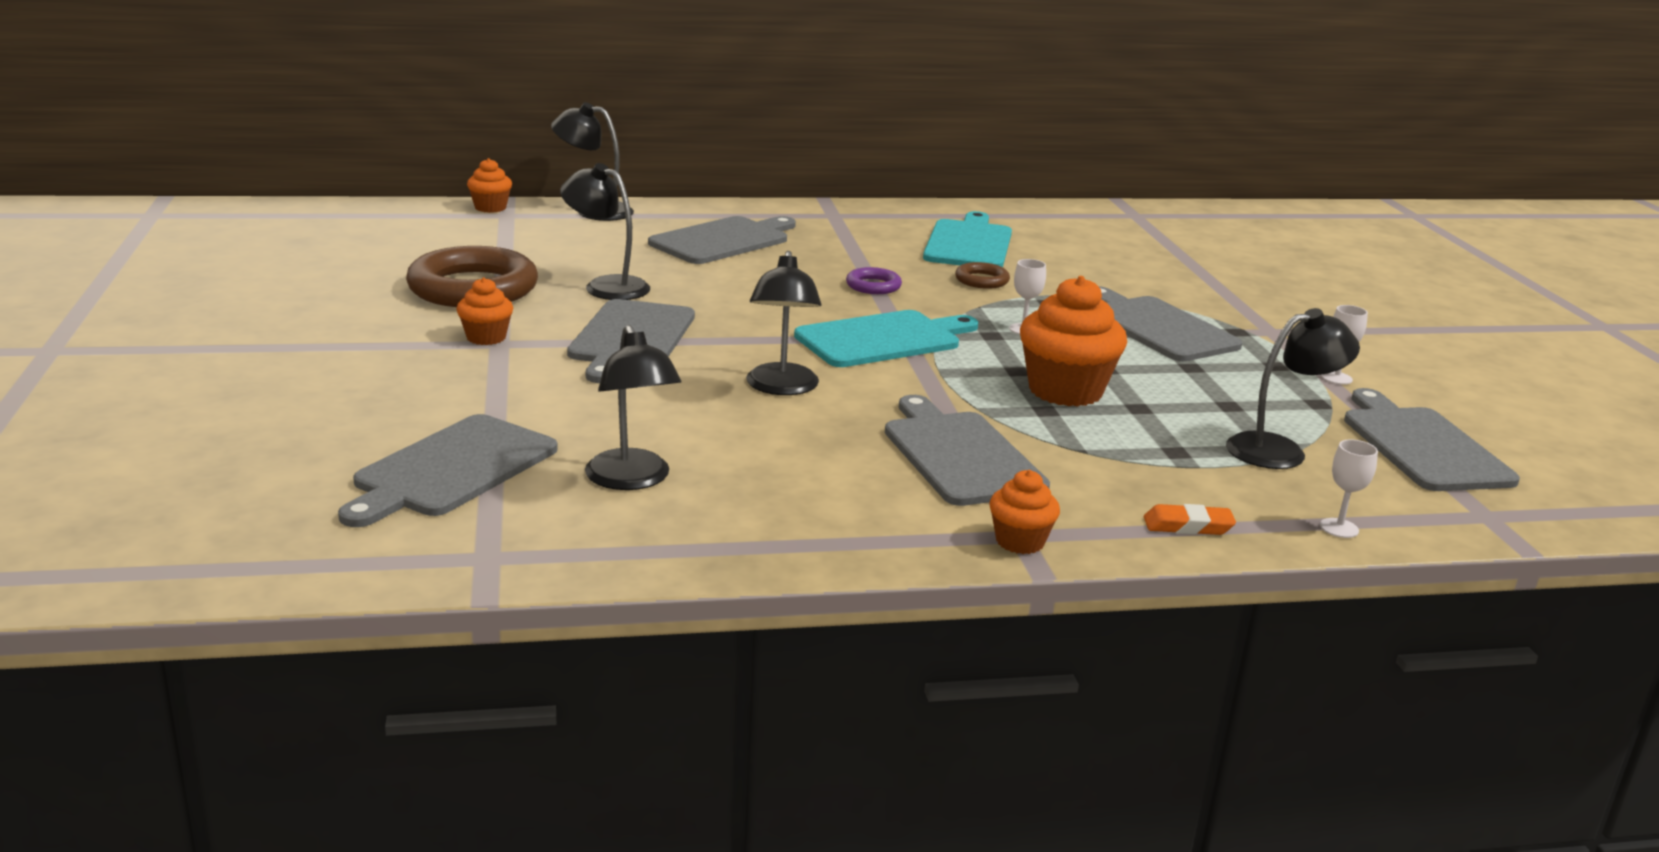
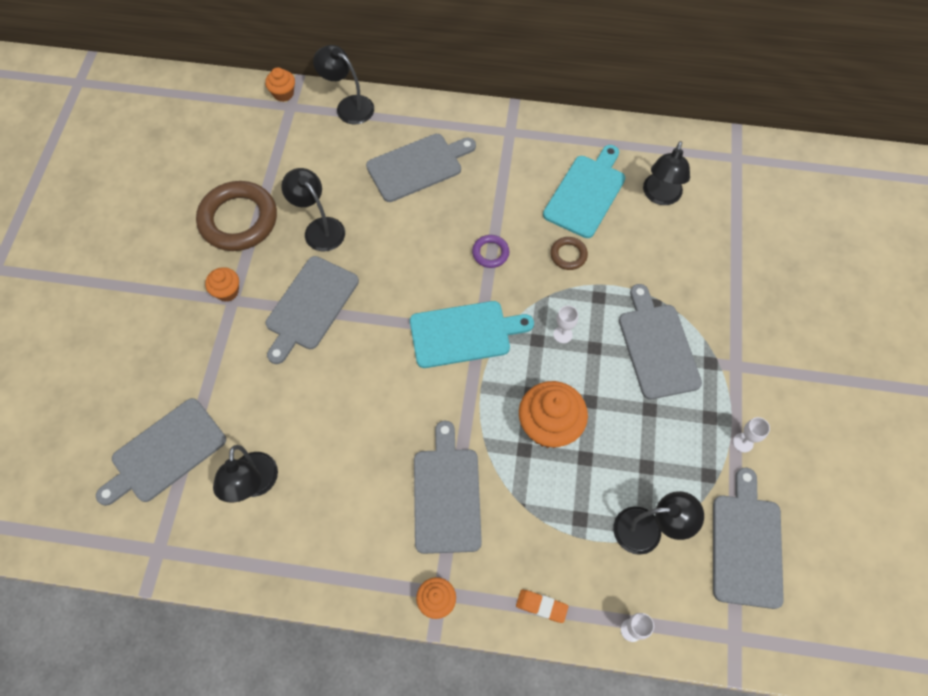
camera: 20 degrees right, 40 degrees up
black lamp [746,251,821,395] -> black lamp moved to [643,141,690,205]

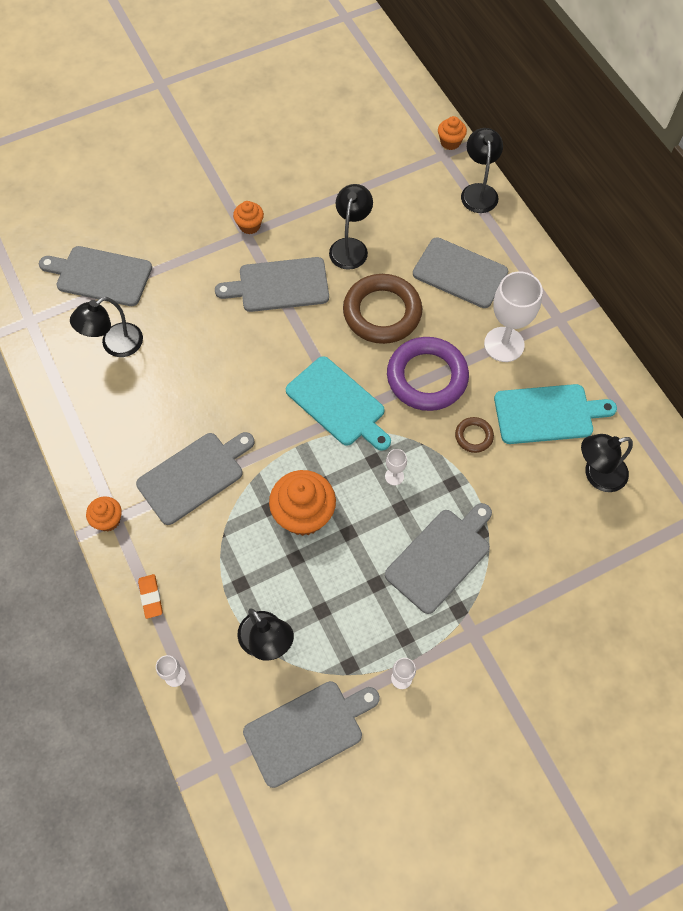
camera: 55 degrees right, 0 degrees up
brown ring [196,181,277,251] -> brown ring moved to [343,274,422,344]
purple ring [472,235,509,268] -> purple ring [387,337,469,411], size x2.18
none -> white goblet [484,271,543,362]

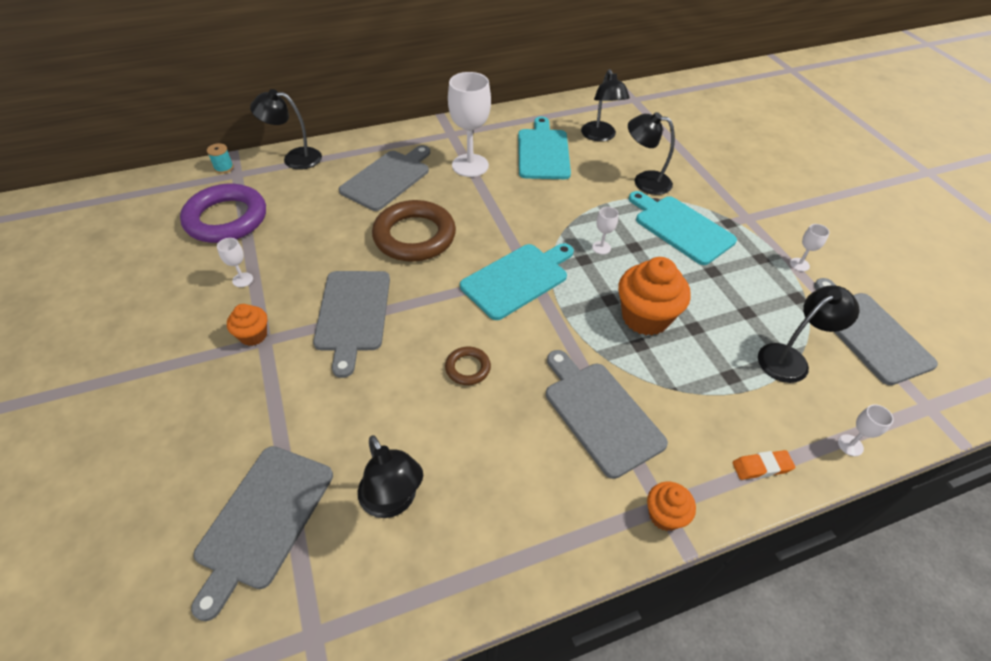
camera: 85 degrees left, 15 degrees down
black lamp [329,184,373,270] -> black lamp moved to [628,112,675,195]
grey cutting board [385,503,492,614] -> turquoise cutting board [629,191,737,265]
purple ring [387,337,469,411] -> purple ring moved to [180,184,266,243]
orange cupcake [438,116,467,150] -> turquoise spool [207,143,234,173]
brown ring [455,417,494,453] -> brown ring moved to [445,347,491,385]
none -> white goblet [217,238,253,287]

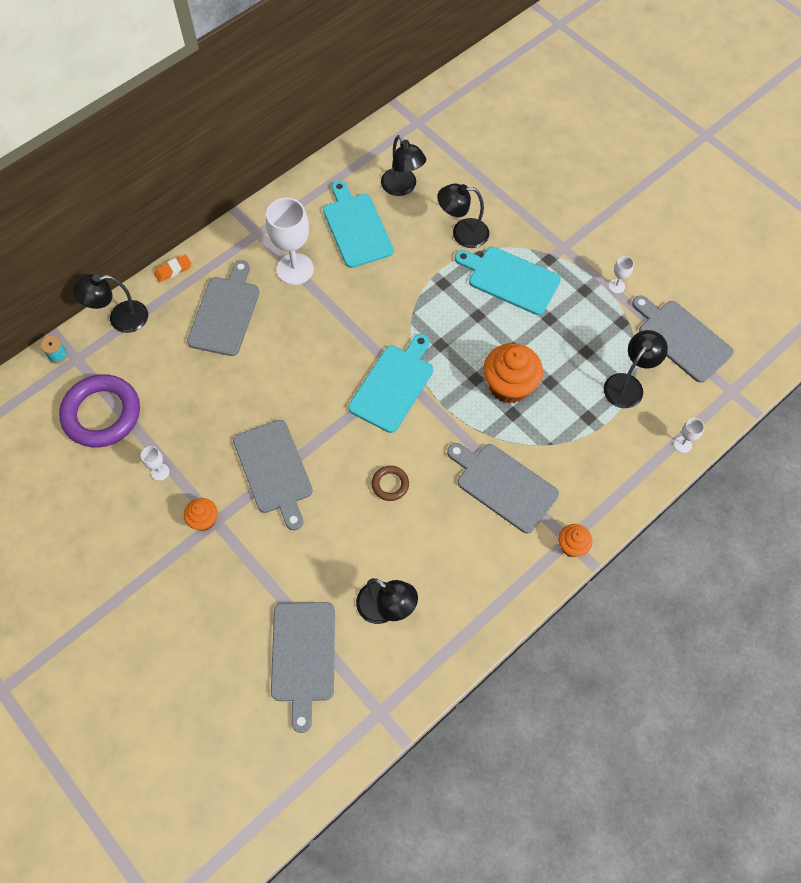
camera: 20 degrees left, 15 degrees up
brown ring [372,200,456,262] -> none
white goblet [592,207,618,254] -> none
orange eraser [733,450,796,480] -> orange eraser moved to [154,254,191,282]

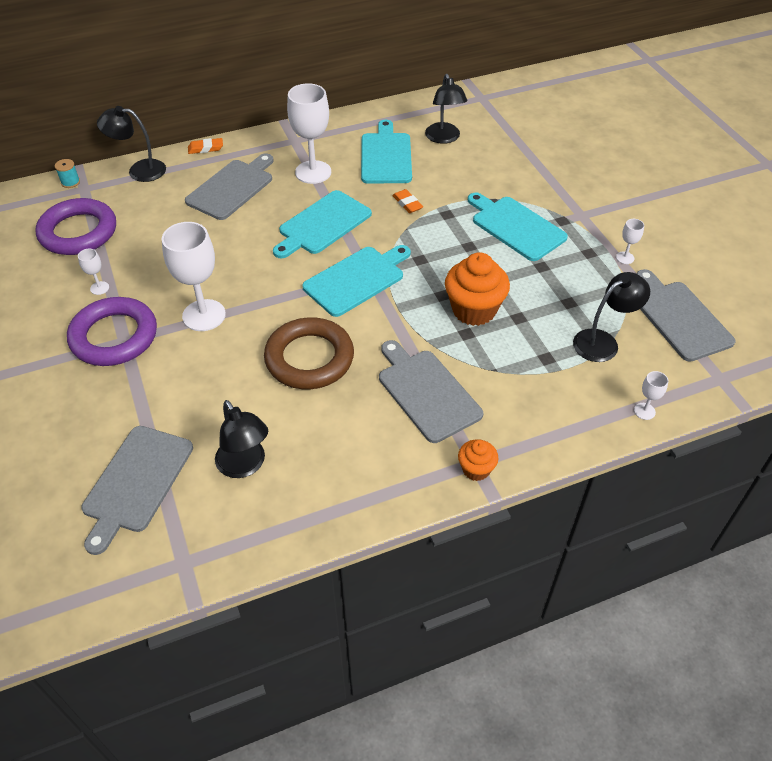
camera: 20 degrees right, 15 degrees down
orange cupcake [184,498,218,531] -> purple ring [67,297,157,366]
grey cutting board [233,420,313,530] -> white goblet [162,222,226,331]
brown ring [372,466,409,501] -> brown ring [264,317,354,389], size x2.18
black lamp [437,184,489,248] -> none
none -> turquoise cutting board [273,190,372,259]
none -> orange eraser [392,189,423,213]

